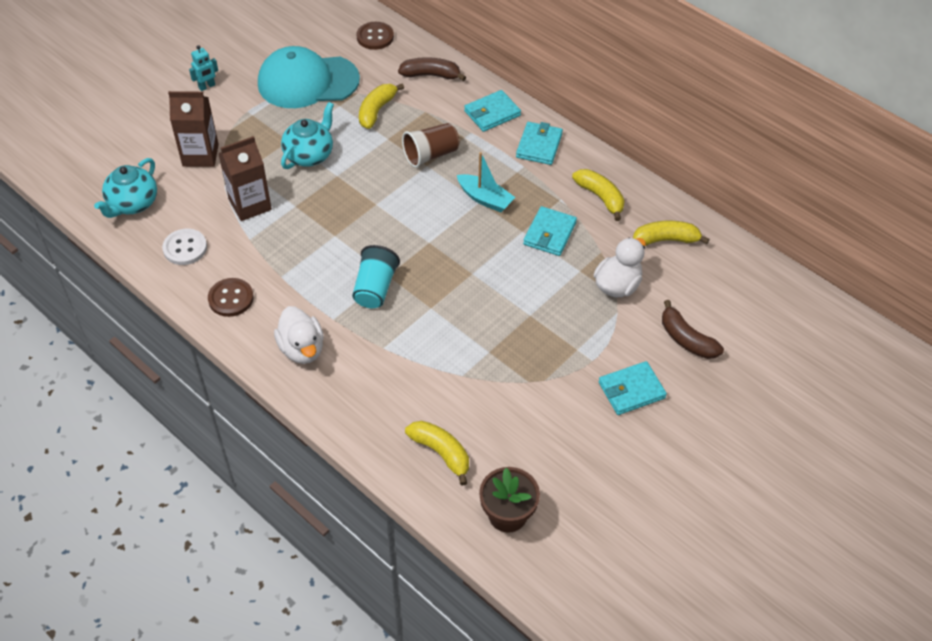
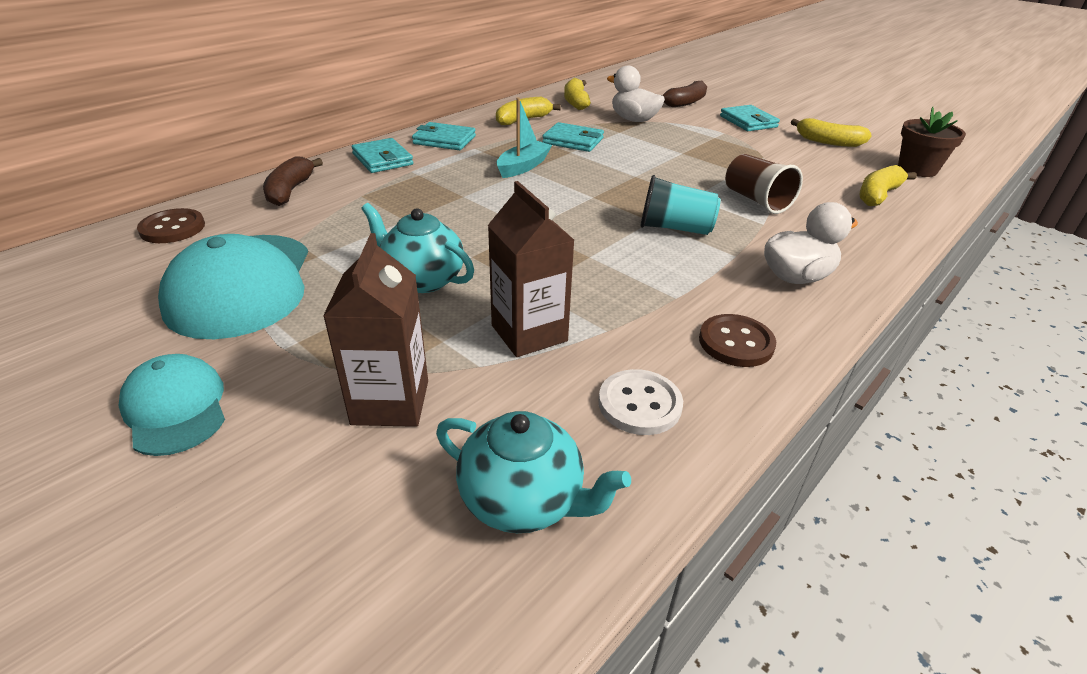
camera: 90 degrees left, 15 degrees down
turquoise robot [189,45,218,91] -> turquoise cap [118,354,225,456]
yellow banana [359,83,404,129] -> yellow banana moved to [791,118,872,147]
brown cup [402,123,460,168] -> brown cup moved to [725,154,803,214]

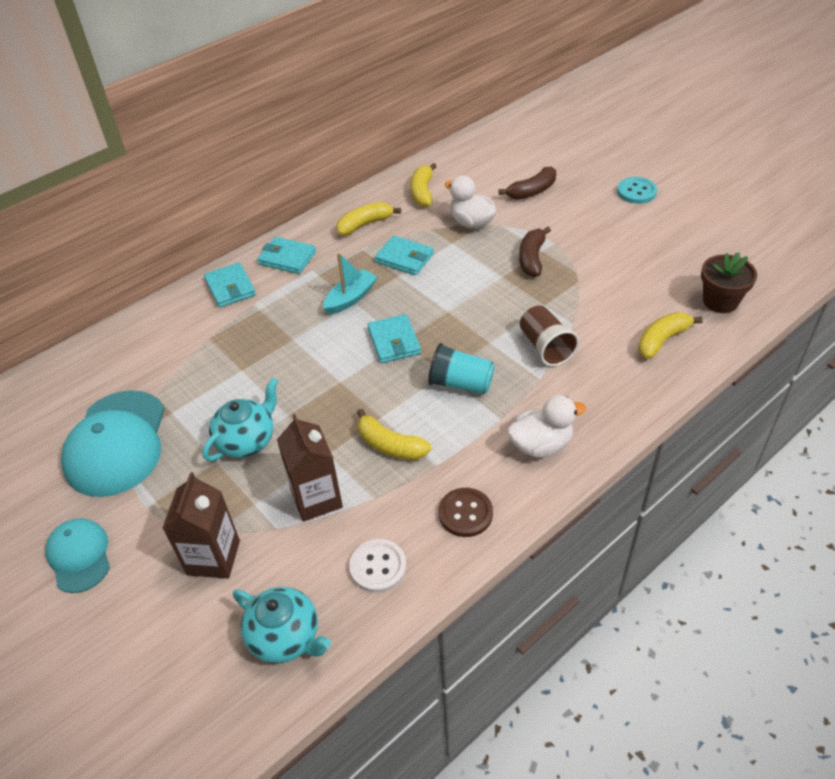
camera: 10 degrees right, 10 degrees up
brown button [137,208,205,243] -> none
brown banana [263,156,323,206] -> brown banana moved to [519,227,551,277]
turquoise teapot [361,203,474,293] -> turquoise teapot turned 90 degrees clockwise [202,378,278,461]
turquoise wallet [720,105,780,131] -> turquoise wallet moved to [367,314,421,363]
yellow banana [791,118,872,147] -> yellow banana moved to [357,409,431,460]
none -> turquoise button [617,177,657,204]

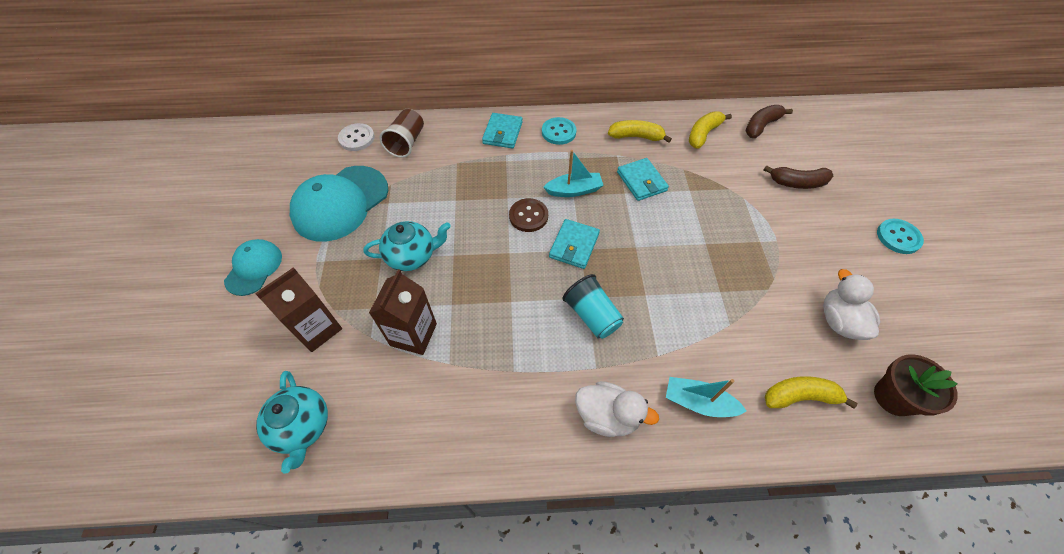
camera: 35 degrees right, 10 degrees up
turquoise wallet [257,237,316,274] -> turquoise button [542,117,577,145]
white button [349,539,407,593] -> white button moved to [338,123,375,151]
yellow banana [357,409,431,460] -> none
brown button [439,488,493,537] -> brown button moved to [509,198,548,232]
white duck [445,176,497,229] -> white duck moved to [823,269,880,340]
brown banana [519,227,551,277] -> brown banana moved to [746,105,793,138]
brown cup [520,305,579,366] -> brown cup moved to [380,109,424,158]
none -> turquoise boat [666,377,747,417]

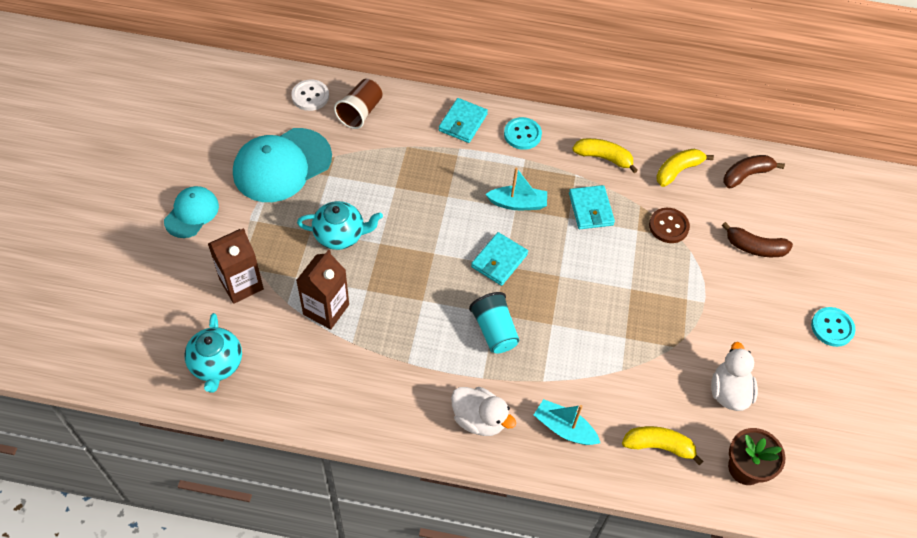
camera: 10 degrees right, 0 degrees up
brown button [509,198,548,232] -> brown button moved to [649,208,690,243]

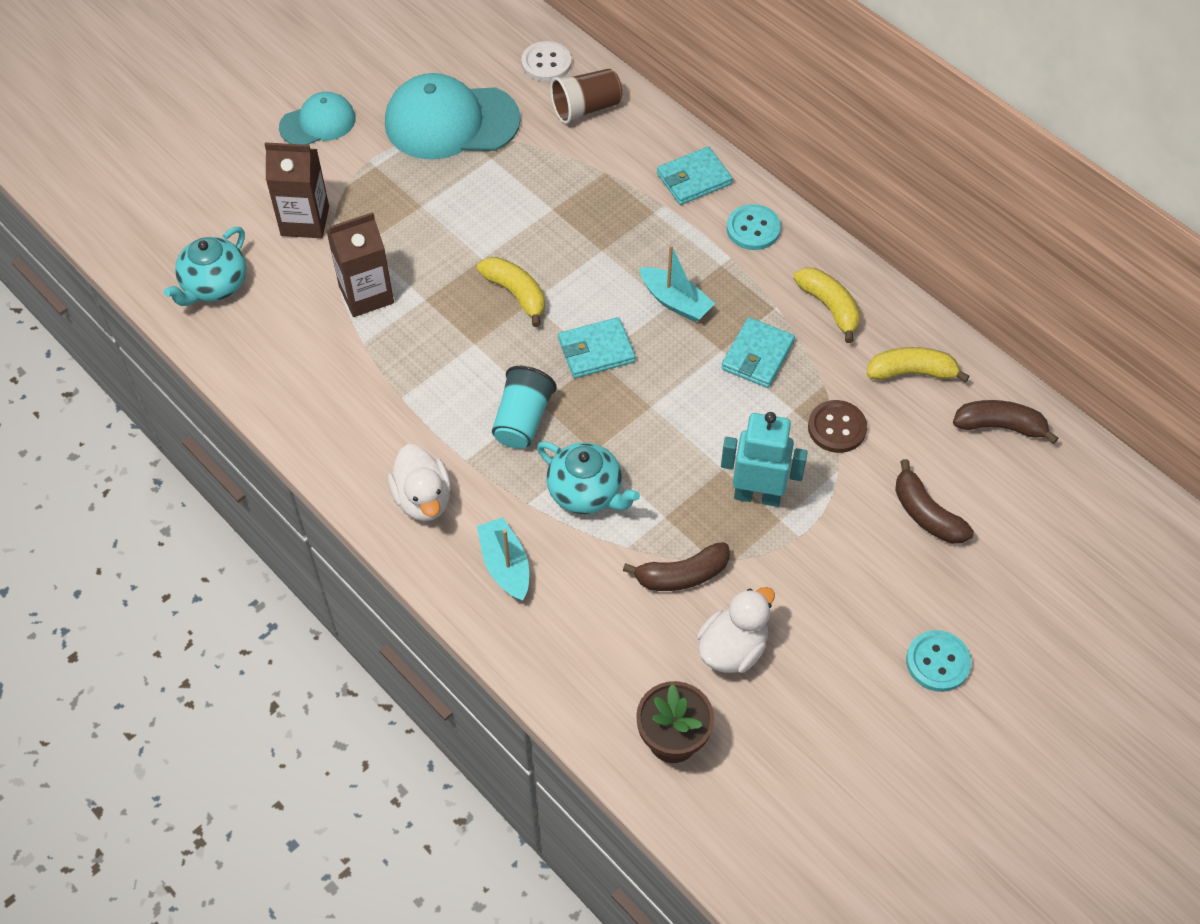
camera: 40 degrees right, 0 degrees up
turquoise teapot [297,201,383,250] -> turquoise teapot moved to [537,442,640,514]
yellow banana [622,426,703,466] -> yellow banana moved to [477,257,545,327]
none -> brown banana [623,542,730,591]
none -> turquoise robot [721,412,808,507]

